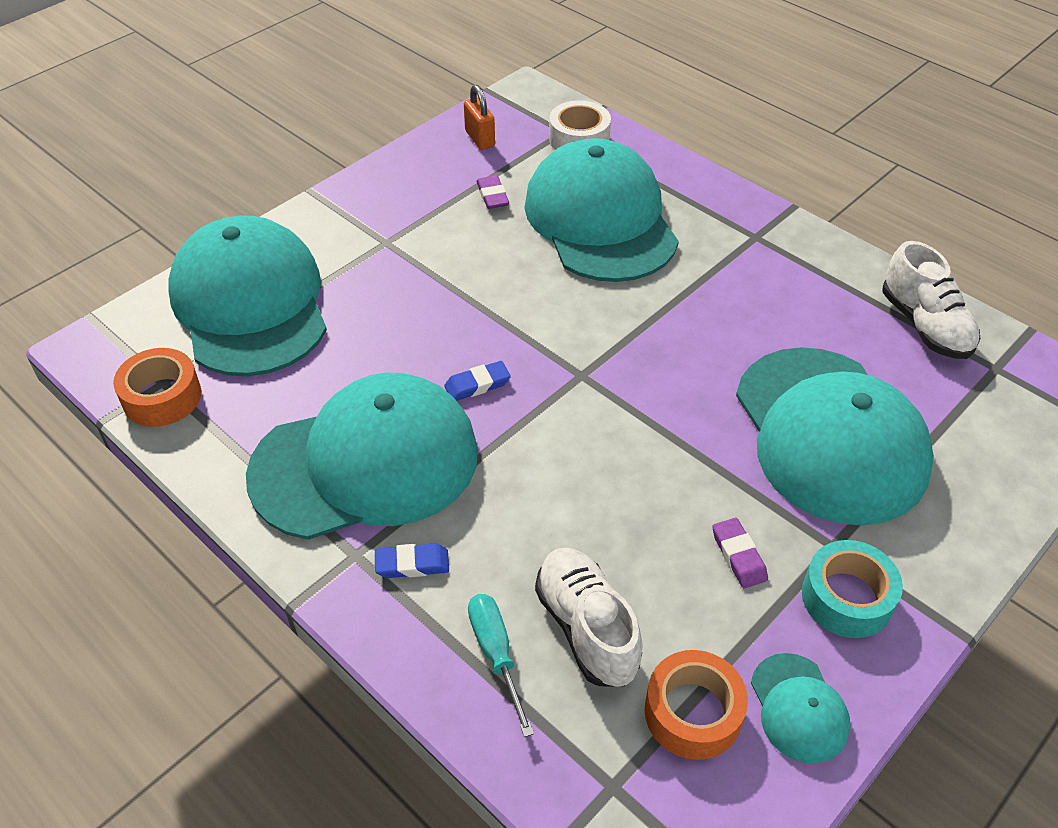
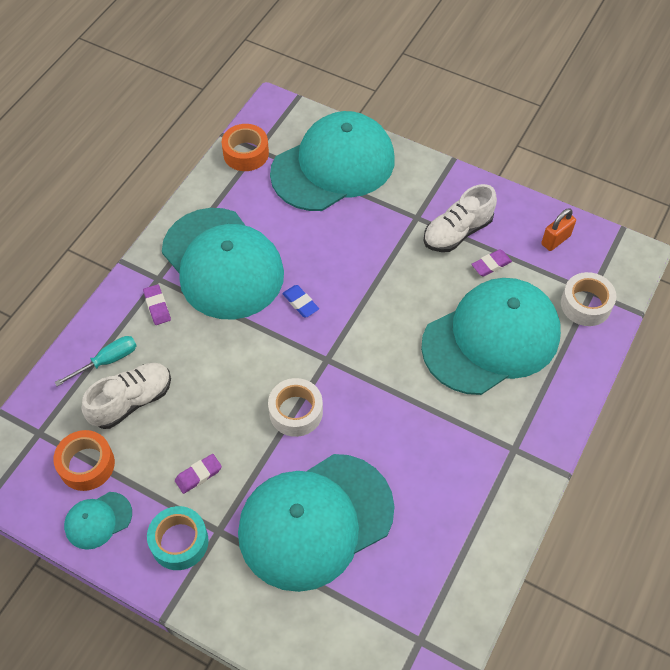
camera: 75 degrees right, 10 degrees up
blue eraser [375,543,449,578] -> purple eraser [143,284,171,325]
white shoe [882,241,980,359] -> white shoe moved to [423,184,497,252]
none -> white tape [268,378,323,437]

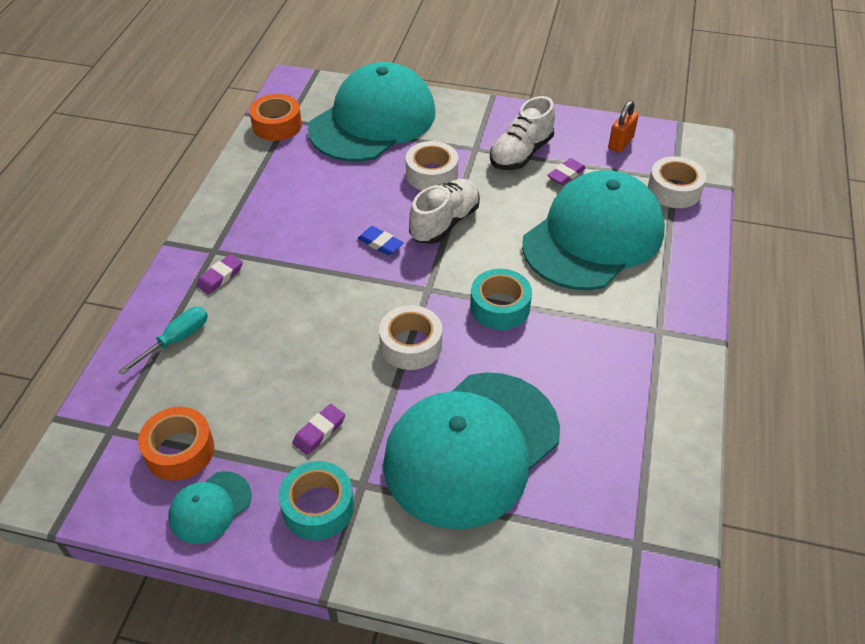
camera: 15 degrees left, 10 degrees down
white shoe [81,363,171,429] -> white shoe moved to [409,179,480,244]
purple eraser [143,284,171,325] -> purple eraser turned 75 degrees clockwise [196,254,243,294]
turquoise cap [162,208,284,320] -> none
none -> white tape [406,141,458,190]
none -> turquoise tape [470,269,532,330]

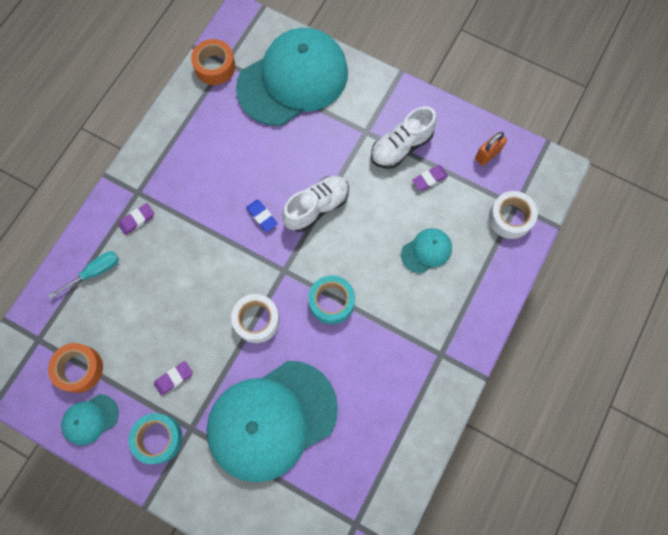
camera: 15 degrees right, 25 degrees up
white tape [406,141,458,190] -> none
turquoise cap [522,170,665,290] -> turquoise cap [401,228,452,274], size x0.42

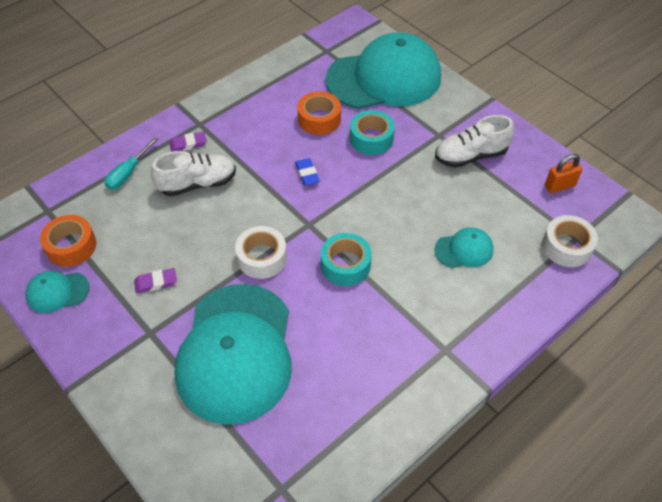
camera: 20 degrees right, 20 degrees down
turquoise screwdriver [49,251,119,298] -> turquoise screwdriver turned 135 degrees clockwise [104,137,159,190]
turquoise tape [128,413,183,464] -> turquoise tape moved to [350,110,395,155]
orange tape [191,39,235,85] -> orange tape moved to [297,91,341,135]
turquoise cap [206,361,338,482] -> turquoise cap turned 75 degrees counterclockwise [175,284,292,425]
white shoe [282,176,349,232] -> white shoe moved to [151,151,236,196]
purple eraser [412,165,448,191] -> none

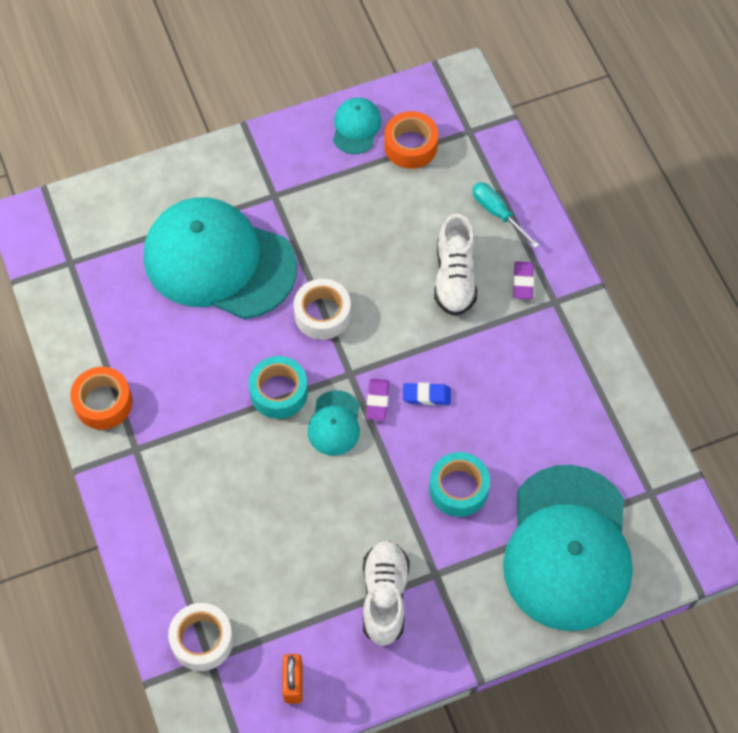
camera: 110 degrees right, 10 degrees up
purple eraser [134,268,177,293] -> purple eraser moved to [366,379,389,421]
orange tape [297,91,341,135] -> orange tape moved to [70,367,133,430]
turquoise cap [434,227,494,268] -> turquoise cap moved to [308,390,360,456]

